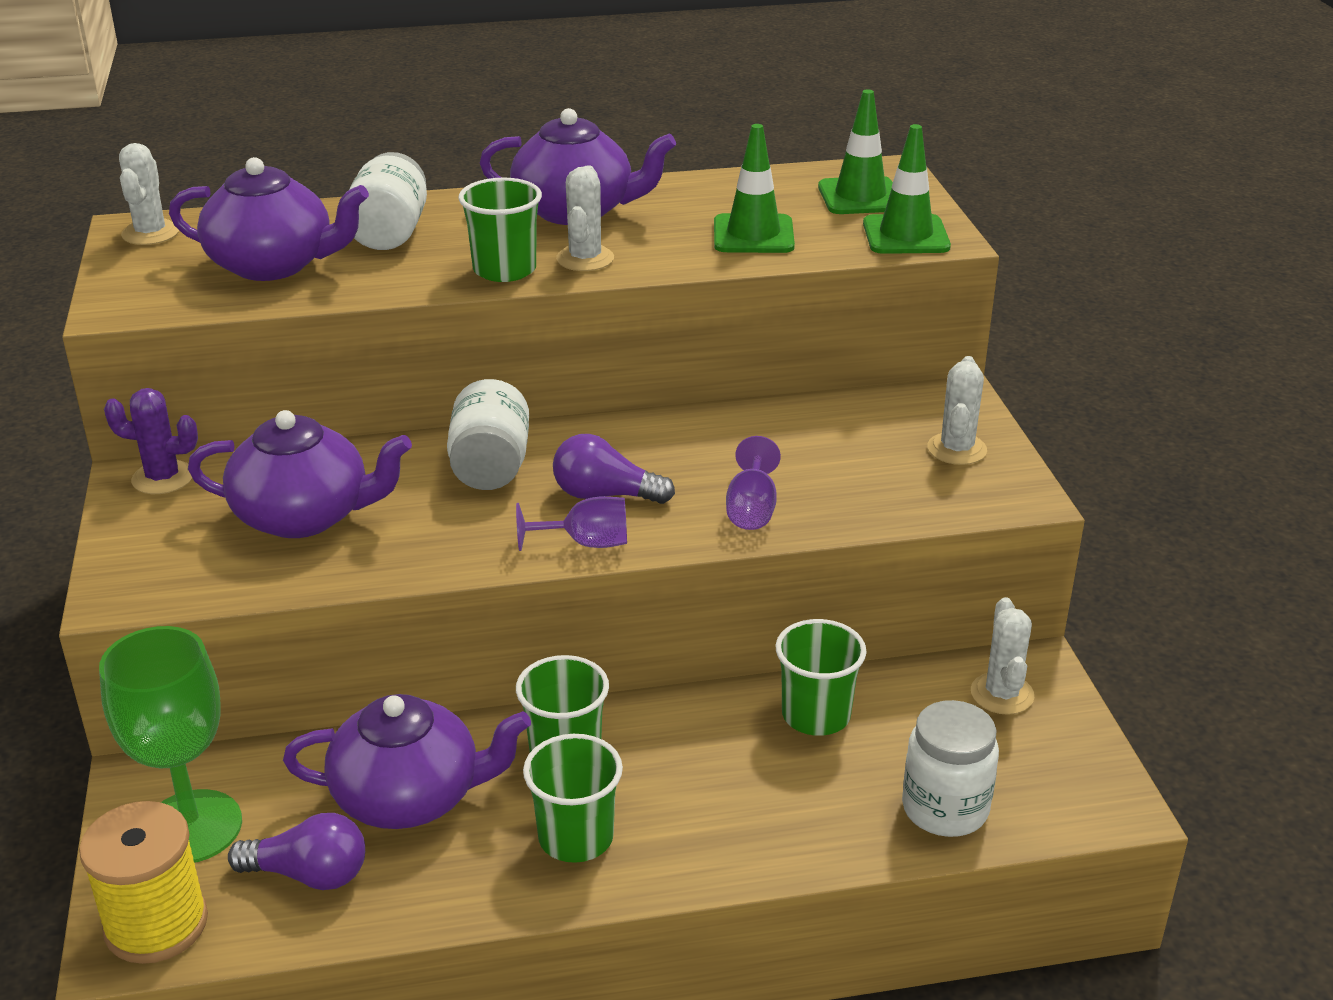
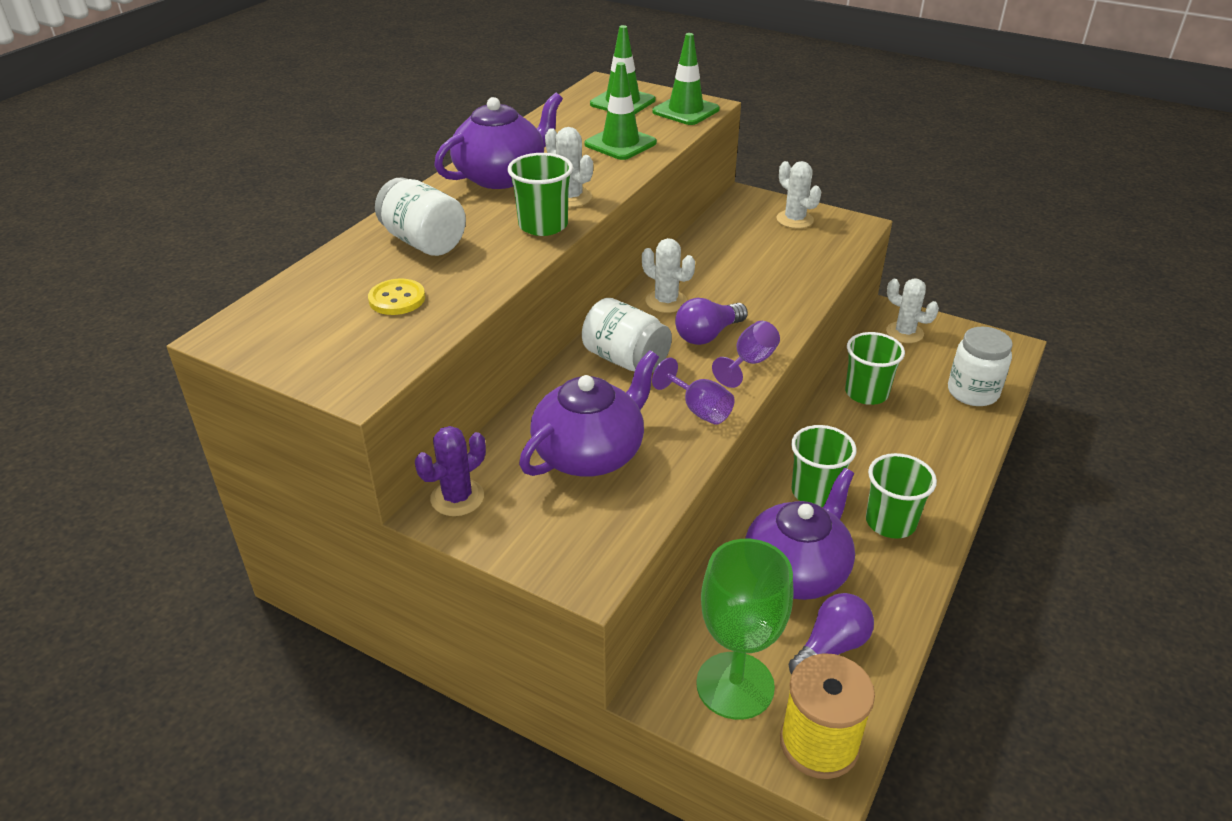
camera: 50 degrees left, 5 degrees up
white cactus [119,143,179,245] -> white cactus moved to [642,238,695,313]
purple teapot [169,157,369,281] -> yellow button [368,279,425,315]
purple goblet [726,436,781,530] -> purple goblet moved to [652,358,735,425]

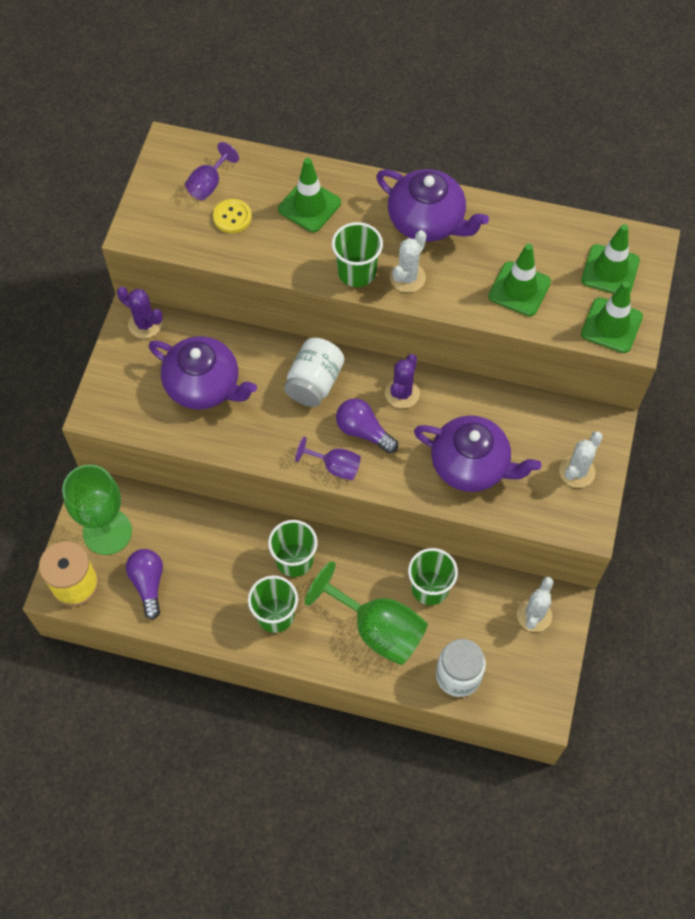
camera: 75 degrees right, 25 degrees up
white jar [375,177,466,256] -> green traffic cone [278,158,341,232]
white cactus [642,238,695,313] -> purple cactus [385,354,420,408]
purple goblet [652,358,735,425] -> purple goblet moved to [185,142,239,200]
purple teapot [745,468,855,600] -> purple teapot moved to [414,416,541,492]
purple light bulb [788,593,874,675] -> purple light bulb turned 135 degrees counterclockwise [126,549,163,620]
none -> green goblet [305,561,428,665]

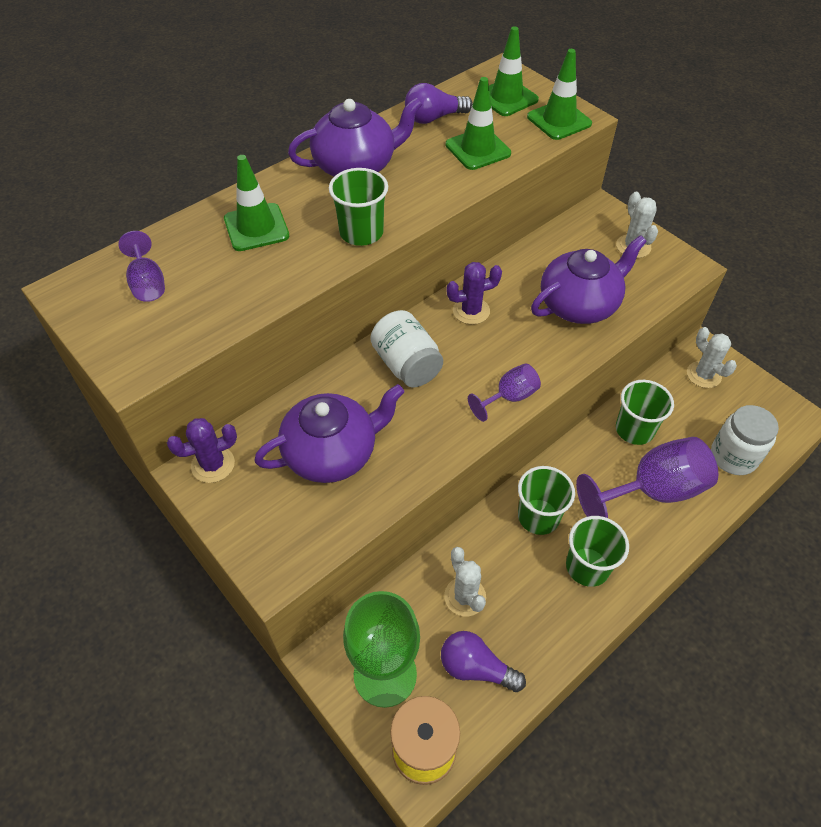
camera: 55 degrees left, 10 degrees down
yellow button [213,199,252,233] -> none
green goblet [305,561,428,665] -> purple goblet [576,437,718,518]
purple light bulb [336,398,398,454] -> purple light bulb moved to [405,83,473,124]
purple cactus [385,354,420,408] -> purple cactus turned 75 degrees counterclockwise [446,262,502,325]
white cactus [390,230,427,293] -> white cactus moved to [444,547,486,616]

